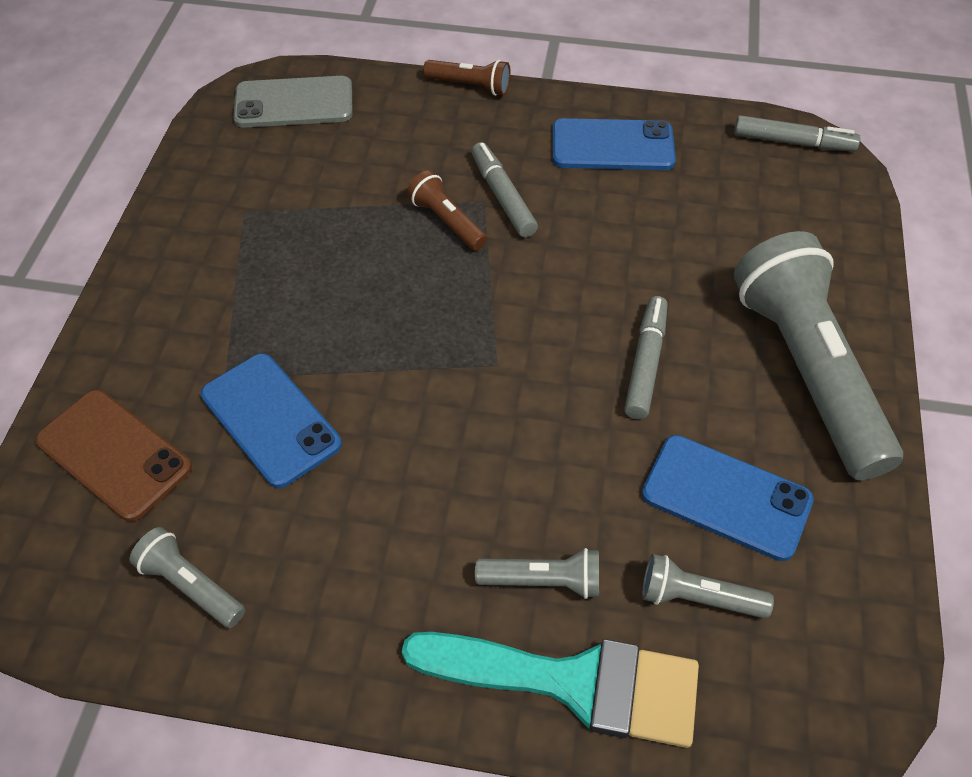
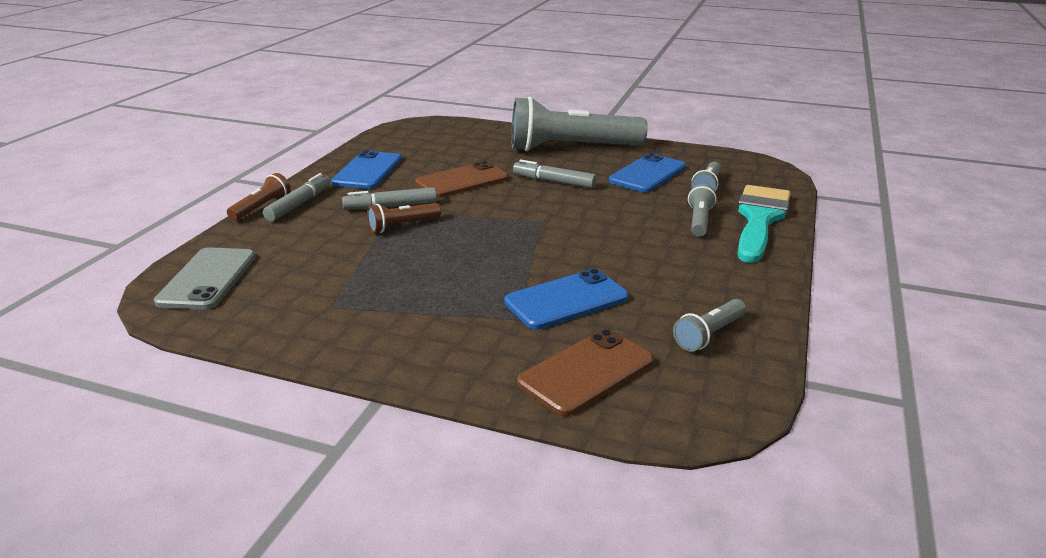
camera: 80 degrees left, 25 degrees down
grey marker [734,115,860,152] -> grey marker moved to [263,173,330,222]
none -> brown phone [415,161,508,198]

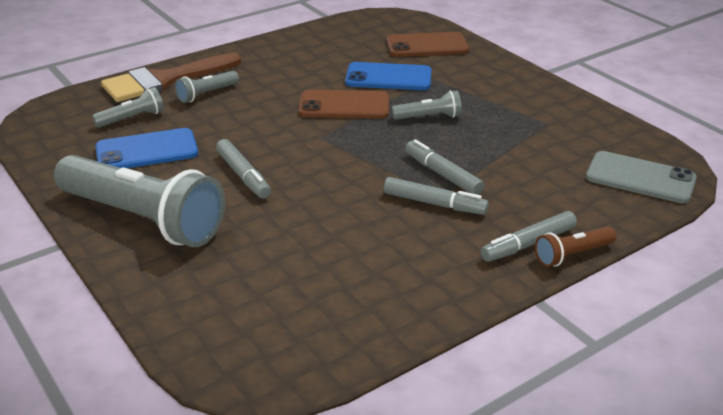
camera: 145 degrees left, 5 degrees up
grey phone [154,247,256,310] -> grey phone turned 75 degrees clockwise [586,151,697,204]
blue phone [331,150,402,189] -> none
brown flashlight [367,203,441,233] -> grey marker [405,139,484,195]
brown phone [415,161,508,198] -> brown phone moved to [298,90,389,119]
grey flashlight [673,299,746,352] -> grey flashlight moved to [392,91,462,120]
turquoise brush [737,185,791,263] -> brown brush [101,53,242,102]

